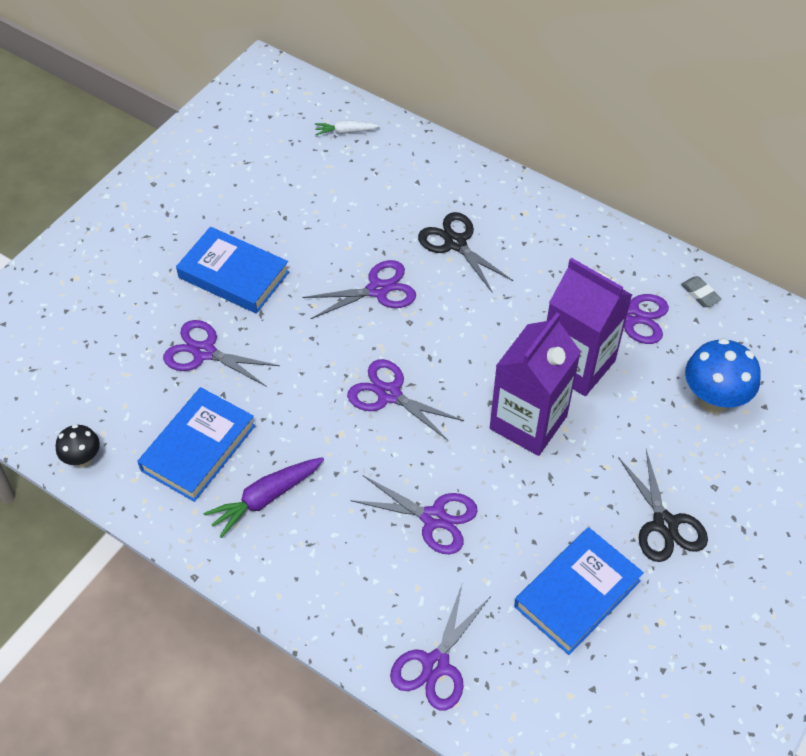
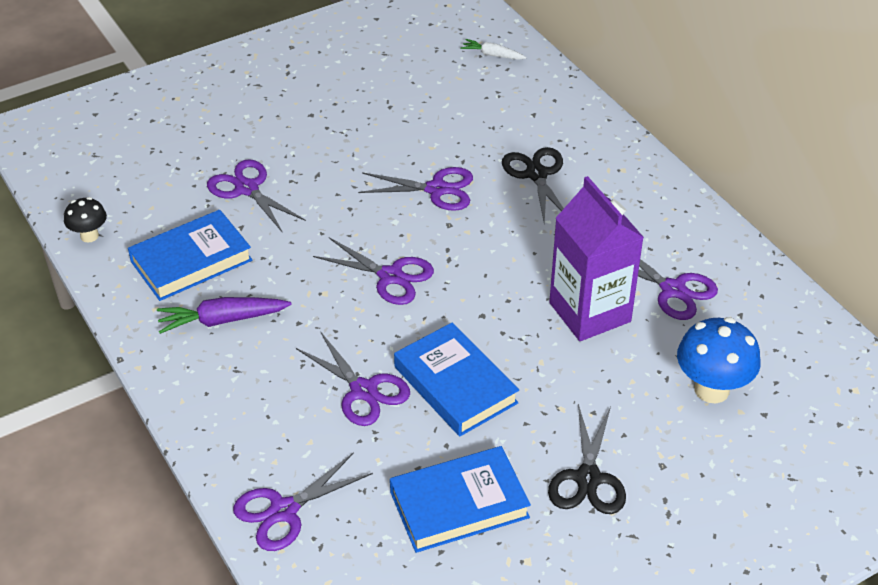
camera: 25 degrees right, 10 degrees down
blue book [176,227,289,314] -> blue book moved to [394,323,519,436]
purple scissors [347,359,464,440] -> purple scissors turned 150 degrees clockwise [313,237,434,305]
purple carton [490,313,581,456] -> none
grey eraser [681,276,722,307] -> none

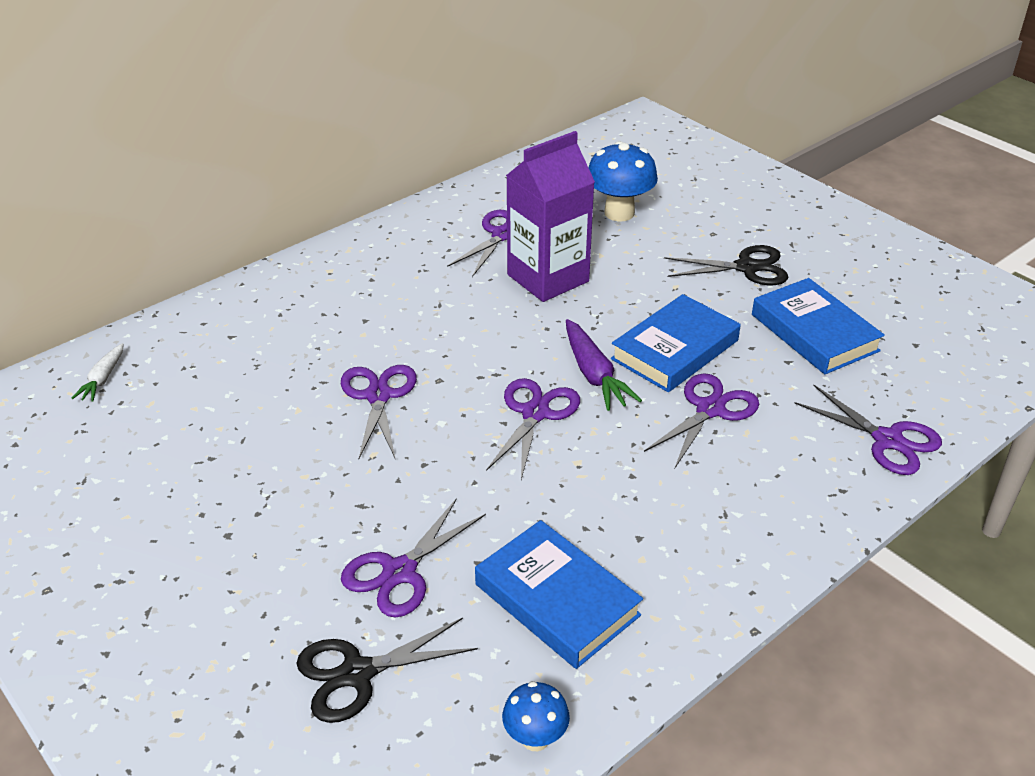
camera: 100 degrees left, 5 degrees down
black mushroom [64,197,107,242] -> blue mushroom [502,681,570,751]
purple carrot [157,297,292,334] -> purple carrot moved to [566,319,642,411]
black scissors [502,147,564,225] -> black scissors moved to [297,618,478,723]

